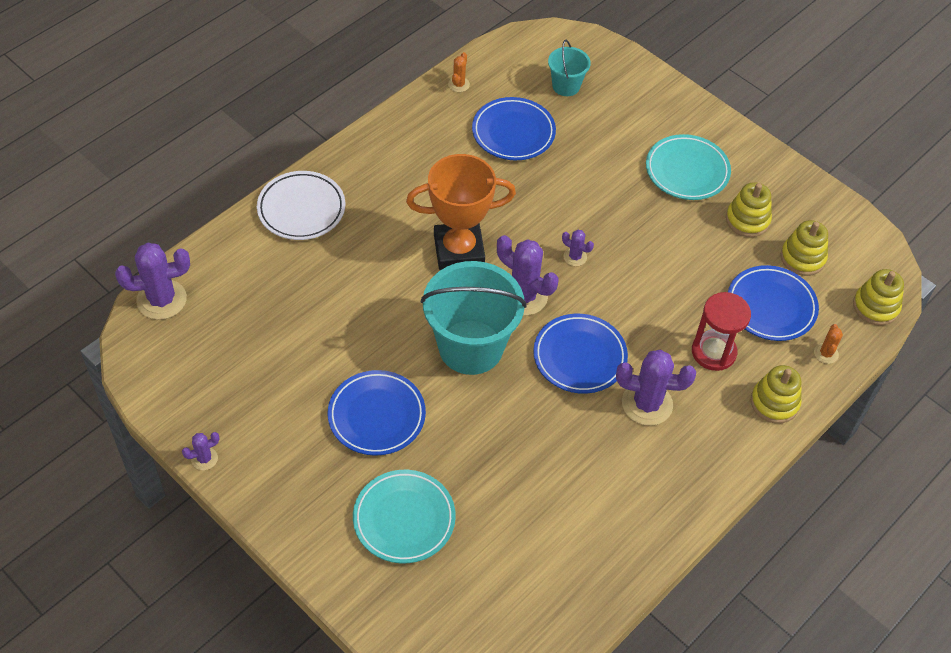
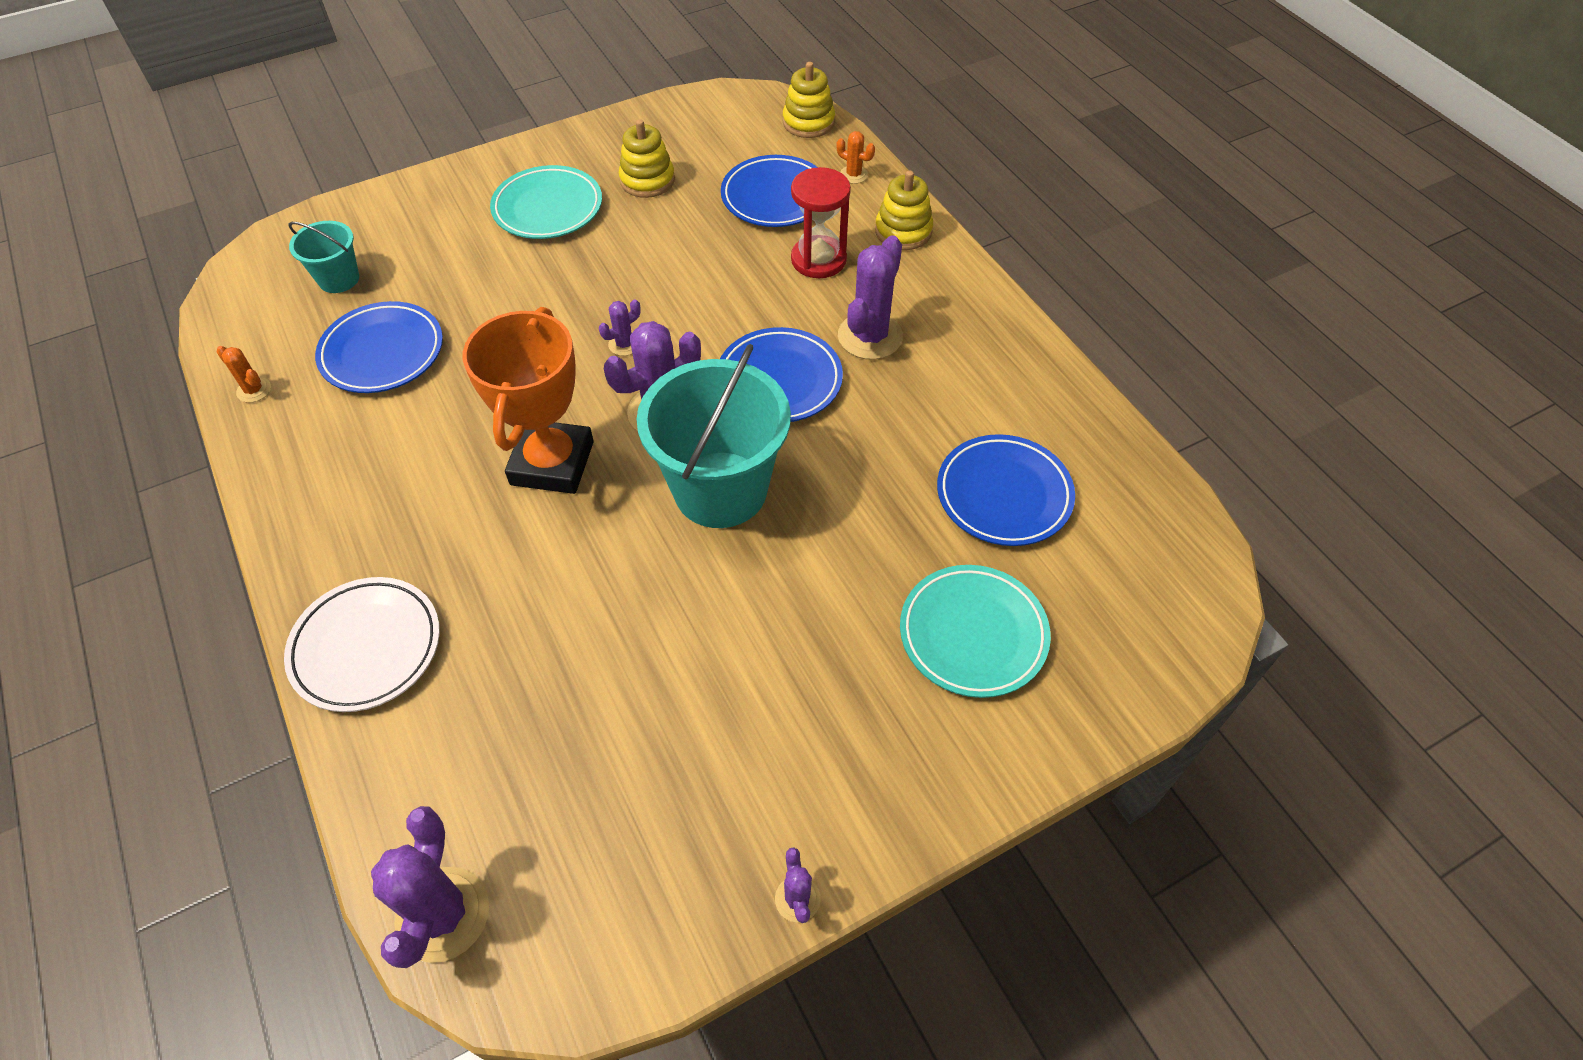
camera: 70 degrees left, 0 degrees up
blue plate [328,370,426,456] -> blue plate moved to [937,434,1075,546]
yellow stacking toy [780,220,828,276] -> none

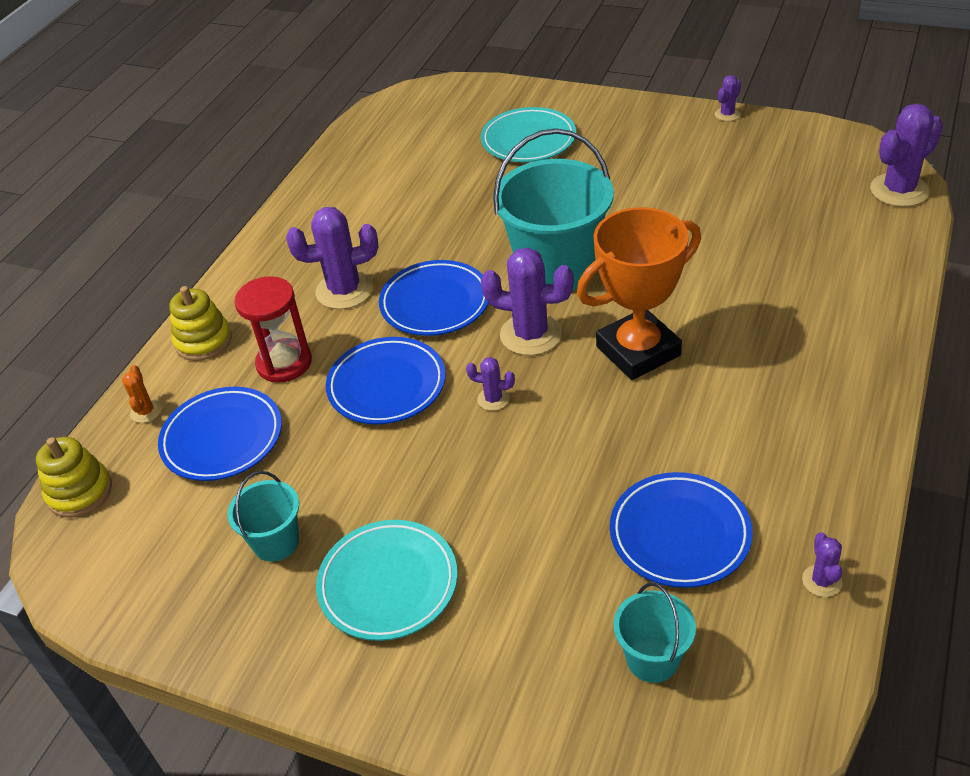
camera: 125 degrees left, 10 degrees down
orange cactus [217,346,271,403] -> purple cactus [802,533,843,597]
white plate [284,577,440,712] -> none
yellow stacking toy [619,119,675,198] -> turquoise bucket [228,471,299,562]
blue plate [937,434,1075,546] -> blue plate moved to [326,337,446,424]

